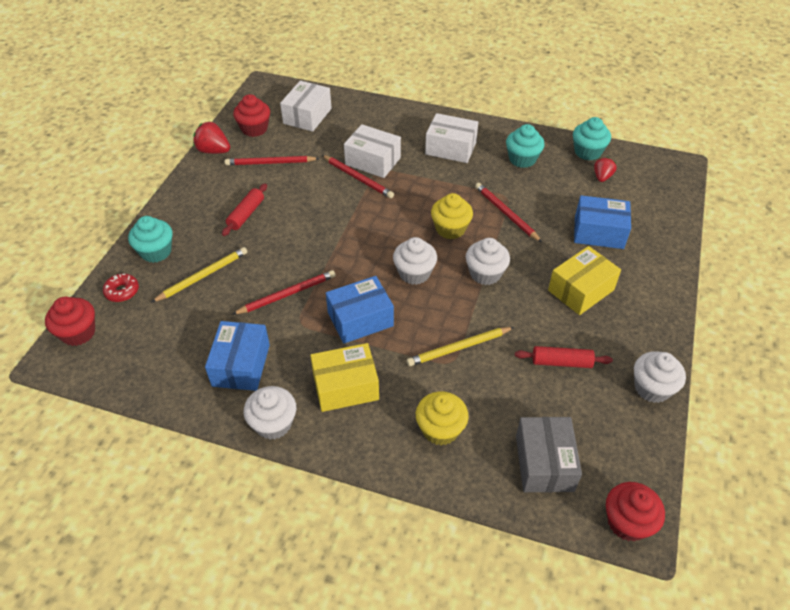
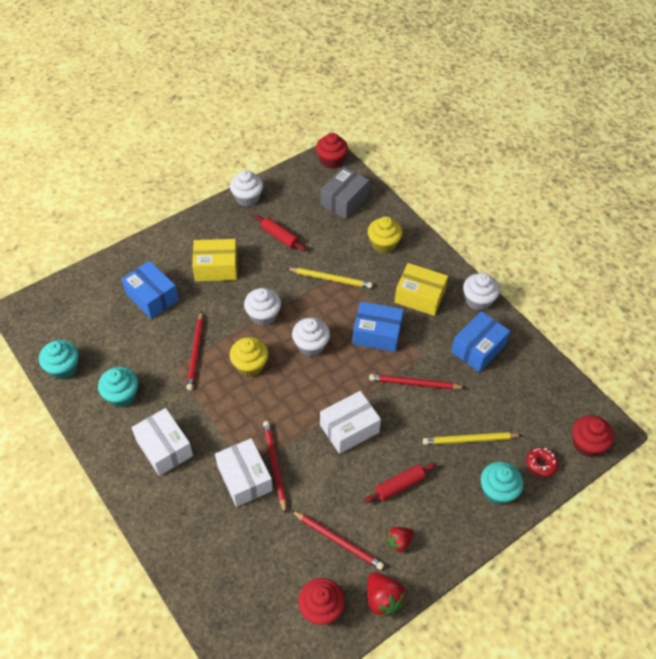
camera: 145 degrees left, 5 degrees up
white box [280,81,332,132] -> white box moved to [320,391,381,454]
red strawberry [594,157,617,182] -> red strawberry moved to [386,527,414,553]

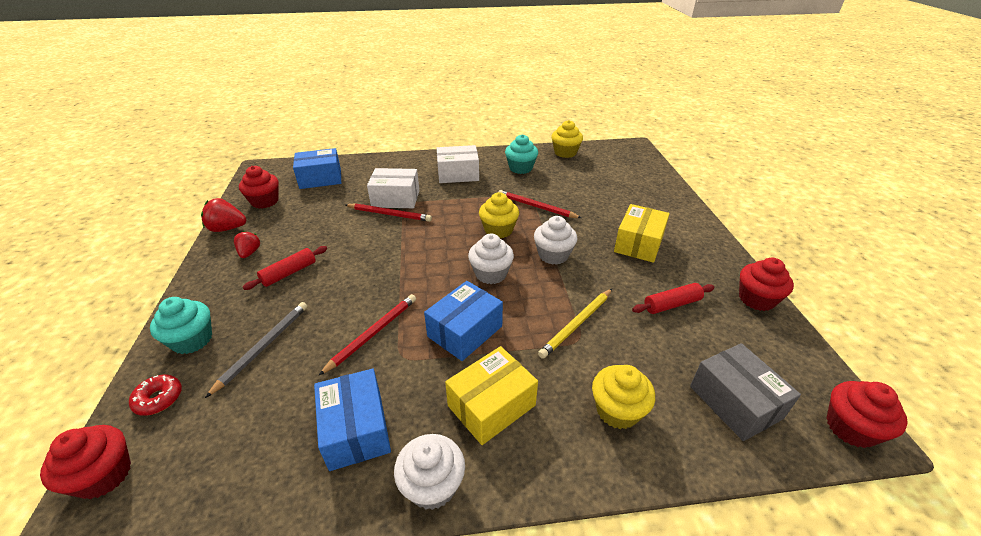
camera: 120 degrees right, 15 degrees down
turquoise cupcake [39,340,79,379] -> yellow cupcake [551,120,583,158]
blue box [122,261,179,319] -> blue box moved to [293,148,341,189]
white cupcake [230,170,263,207] -> red cupcake [739,258,794,311]
red pencil [291,510,384,570] -> none
white box [320,391,381,454] -> none
red rolling pin [364,462,436,503] -> red rolling pin turned 45 degrees clockwise [243,246,327,290]
yellow pencil [423,432,522,445] -> grey pencil [205,302,307,398]

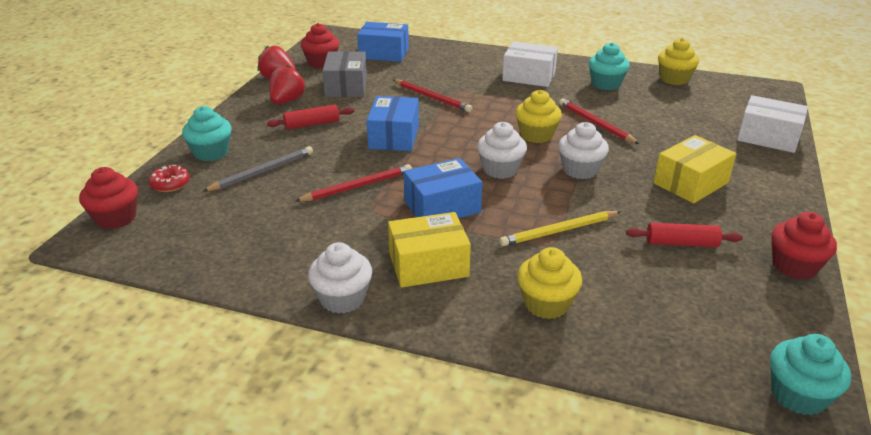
camera: 25 degrees right, 5 degrees down
red strawberry [234,231,260,258] -> red strawberry [269,65,306,104], size x1.51
blue box [314,369,391,471] -> blue box moved to [366,96,419,151]
white box [367,168,419,208] -> white box moved to [737,95,808,153]
grey box [690,343,801,441] -> grey box moved to [322,51,367,97]
red cupcake [826,381,908,448] -> turquoise cupcake [770,334,851,415]

